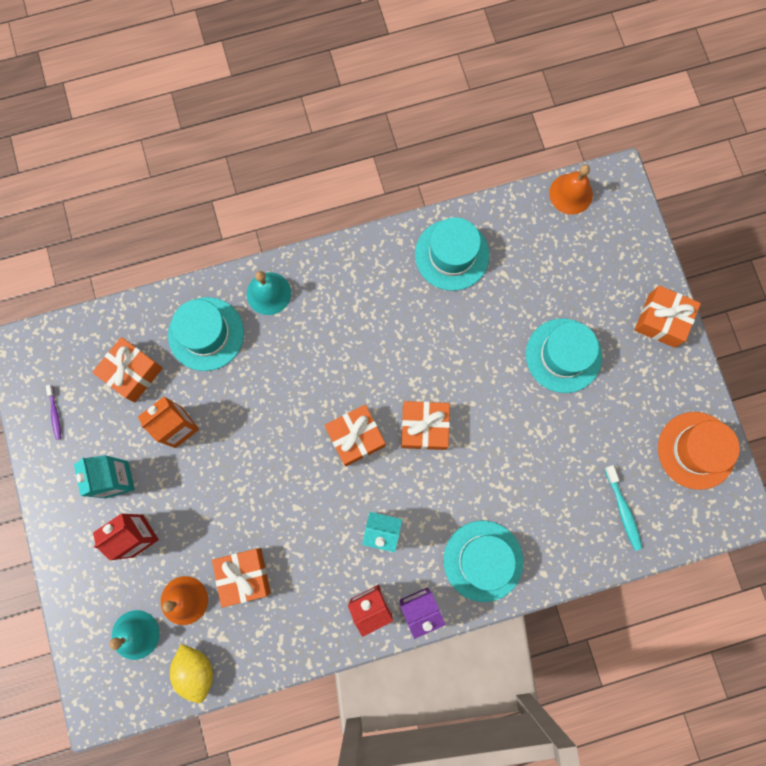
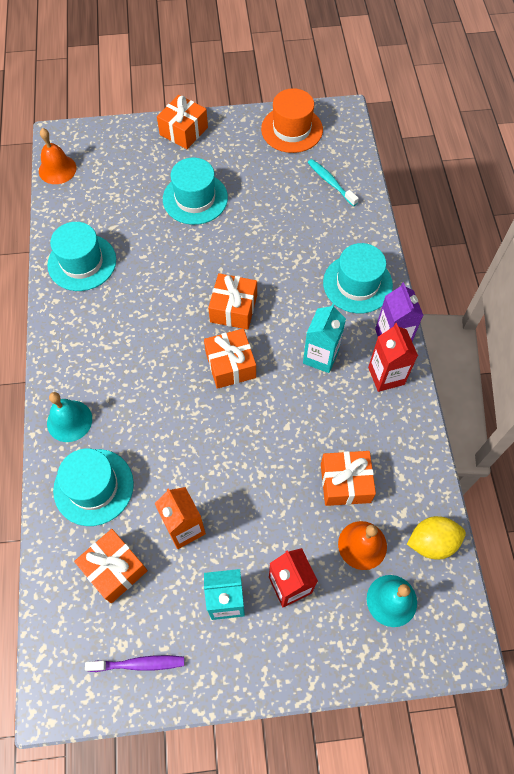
camera: 80 degrees left, 15 degrees down
purple toothbrush [46,385,61,440] -> purple toothbrush [85,655,184,672], size x1.53
turquoise toothbrush [604,465,642,551] -> turquoise toothbrush turned 120 degrees counterclockwise [308,159,359,206]

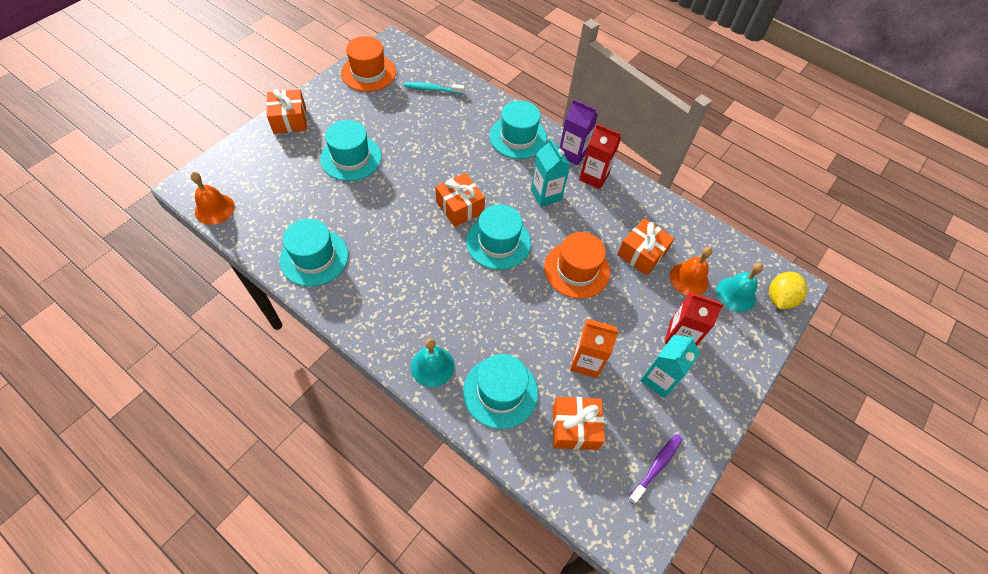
camera: 50 degrees left, 5 degrees down
orange gift [204,329,256,389] -> turquoise hat [466,204,531,270]
yellow lemon [407,516,466,560] -> yellow lemon moved to [769,272,807,309]
none -> orange hat [544,232,610,299]

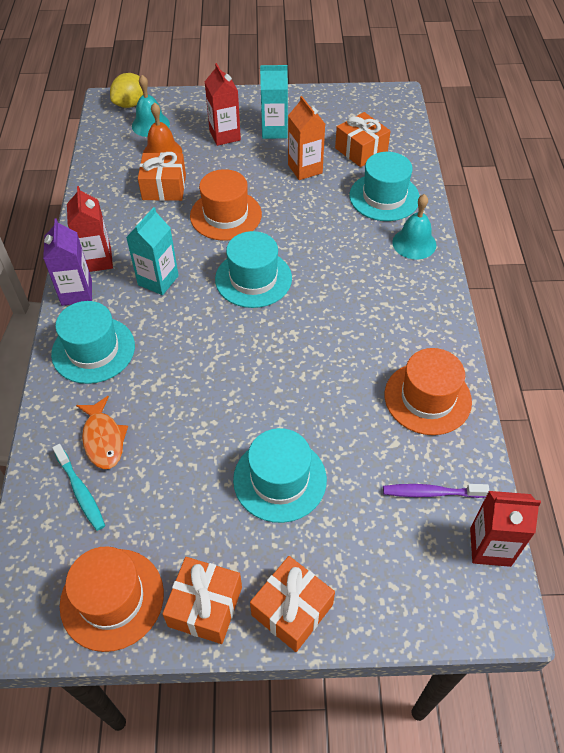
camera: 125 degrees left, 5 degrees down
orange bell [191,172,235,225] -> red carton [470,491,541,567]
turquoise hat [279,219,348,286] -> orange hat [385,348,472,435]
orange gift [435,173,485,227] -> orange gift moved to [162,557,242,644]
purple toothbrush [628,434,682,505] -> purple toothbrush moved to [383,484,490,498]
yellow lemon [769,272,807,309] -> yellow lemon turned 45 degrees counterclockwise [110,73,143,108]
none -> orange fish [76,396,128,469]

